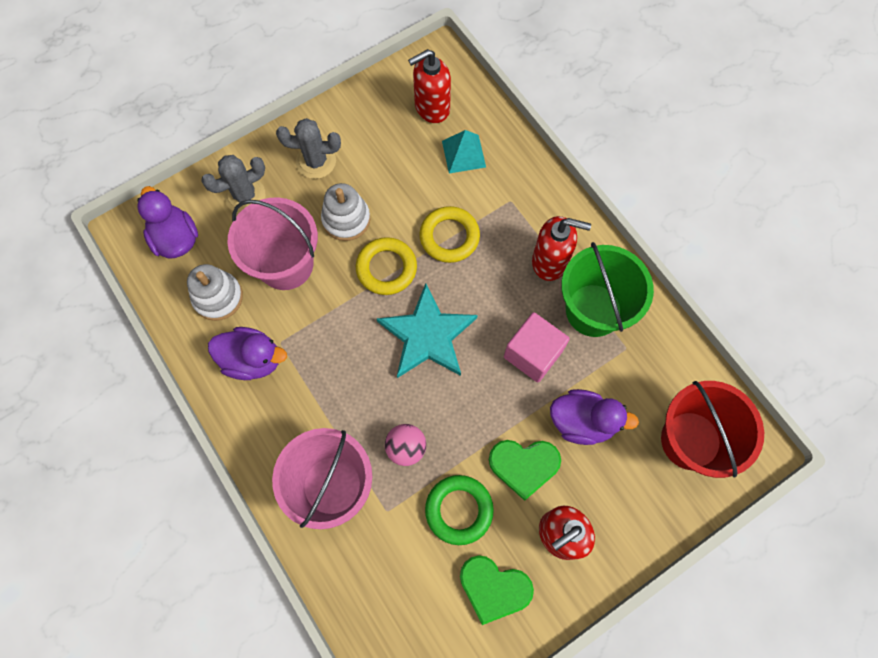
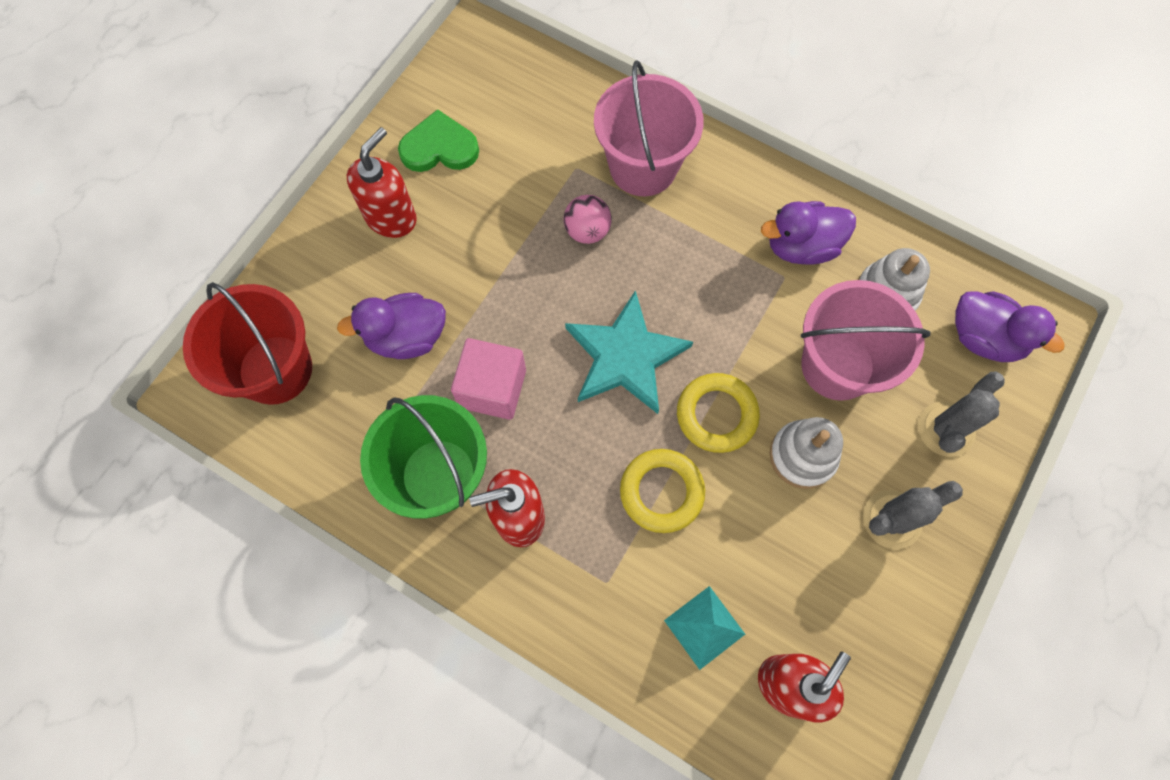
camera: 155 degrees right, 0 degrees up
green ring [425,475,494,545] -> none
green heart [489,440,561,501] -> none

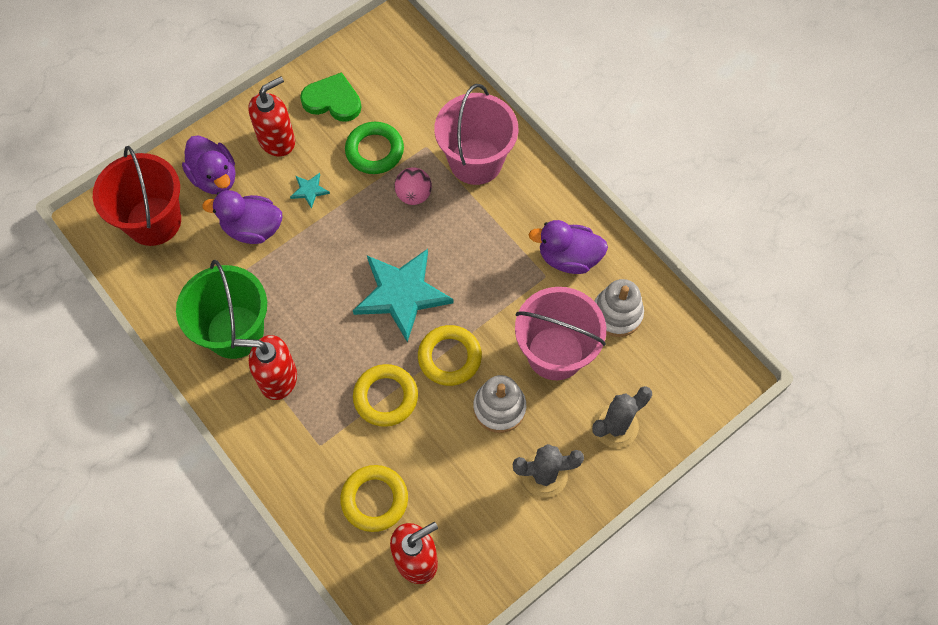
camera: 20 degrees right, 5 degrees down
pink cube [451,338,526,420] -> none
turquoise pyramid [664,586,745,670] -> yellow ring [340,465,408,532]
purple duck [955,291,1065,362] -> purple duck moved to [182,135,236,194]
none -> turquoise star [290,173,330,209]
none -> green ring [345,122,404,174]

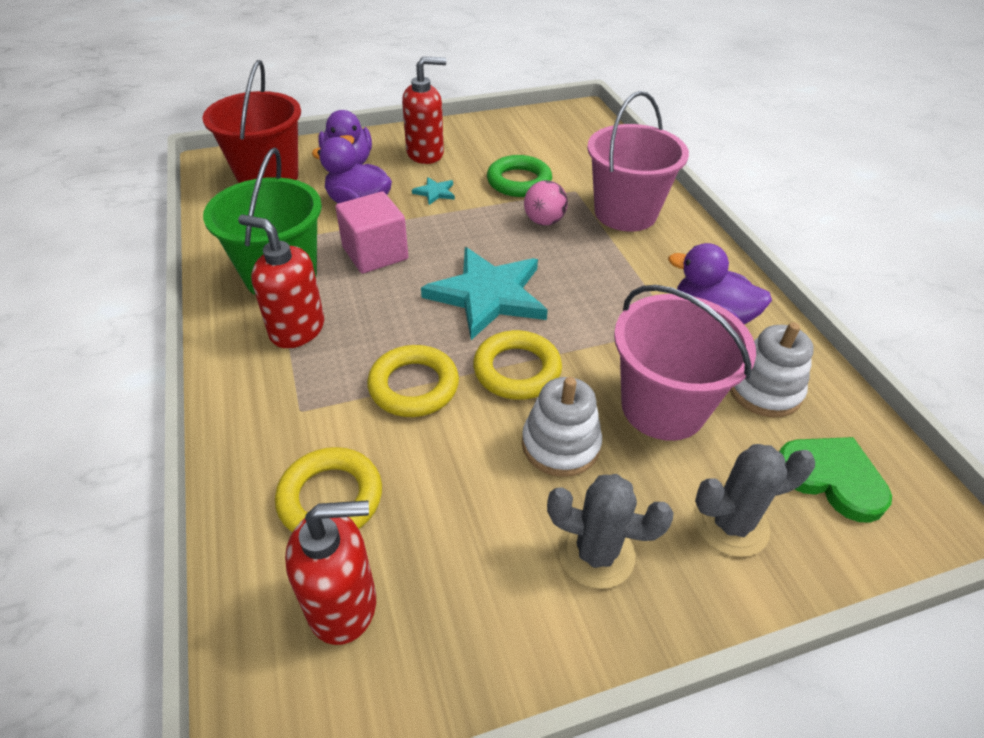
camera: 20 degrees right, 20 degrees down
green heart [300,72,361,122] -> green heart moved to [779,437,892,523]
none -> pink cube [335,191,408,274]

